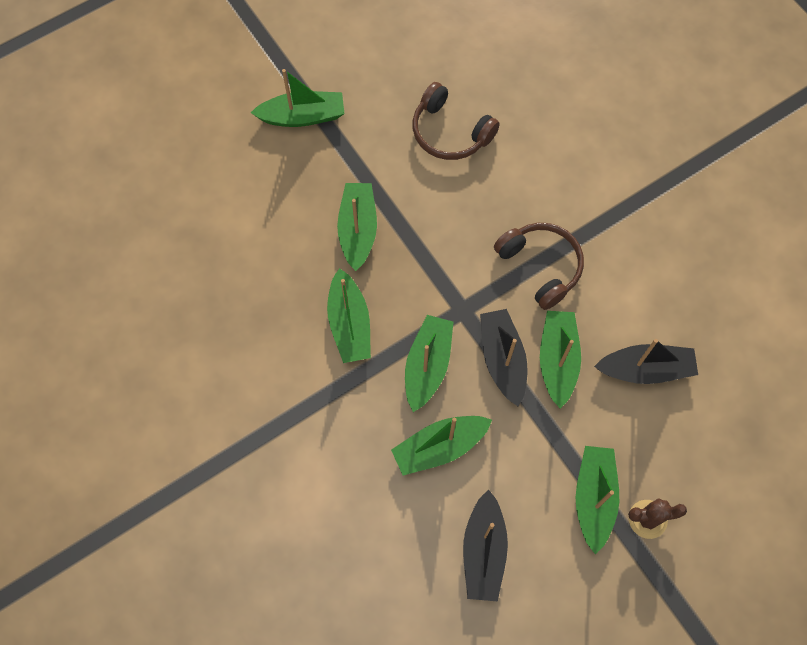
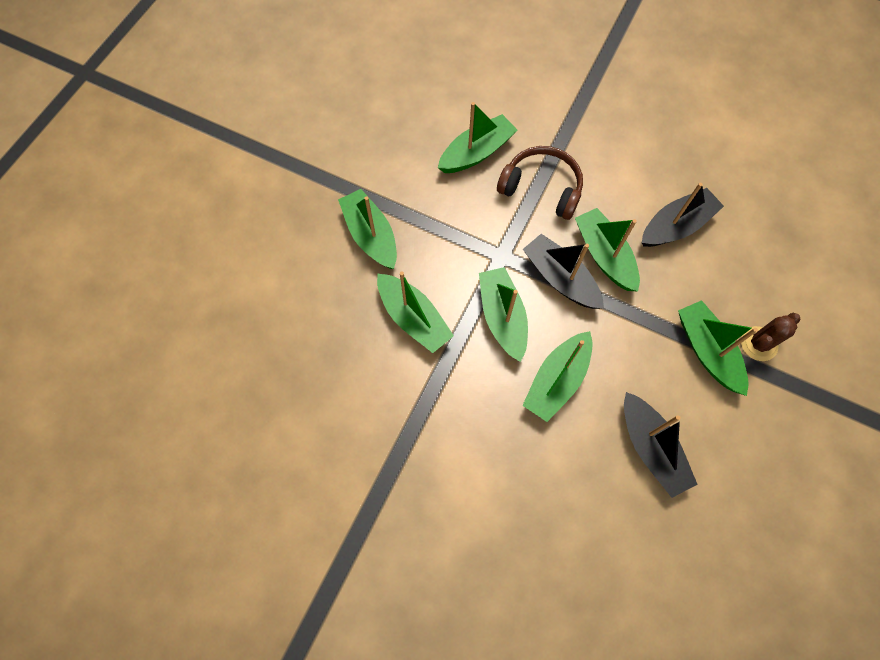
camera: 30 degrees left, 0 degrees up
green boat [251,69,344,127] -> green boat moved to [438,102,518,173]
brown headphones [412,82,500,160] -> none

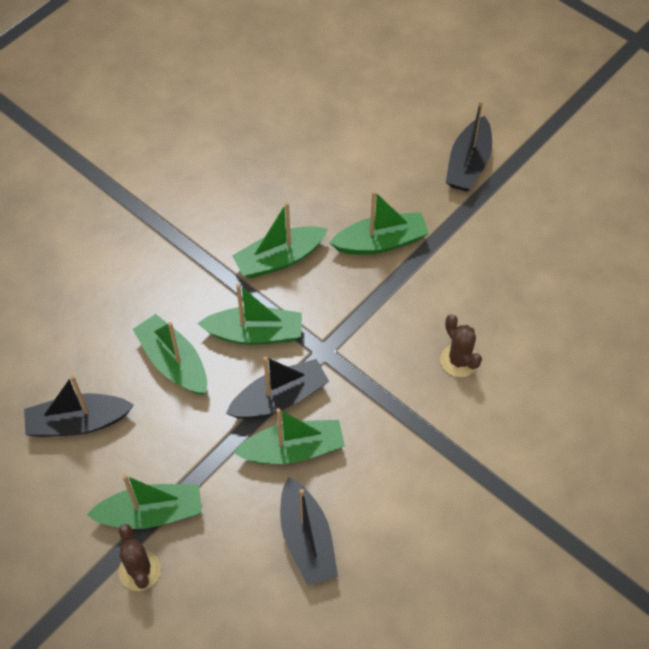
camera: 105 degrees right, 10 degrees down
green boat [438,102,518,173] -> brown cactus [440,314,482,377]
brown headphones [497,146,583,220] -> none
none -> black boat [446,100,492,192]

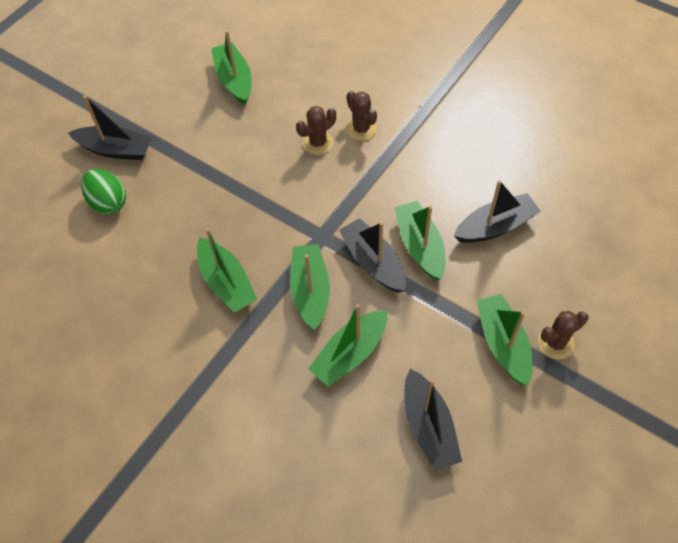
camera: 95 degrees left, 0 degrees up
green boat [330,191,429,254] -> green boat moved to [211,30,252,105]
none -> green egg [81,169,126,214]
none -> brown cactus [346,91,377,141]

